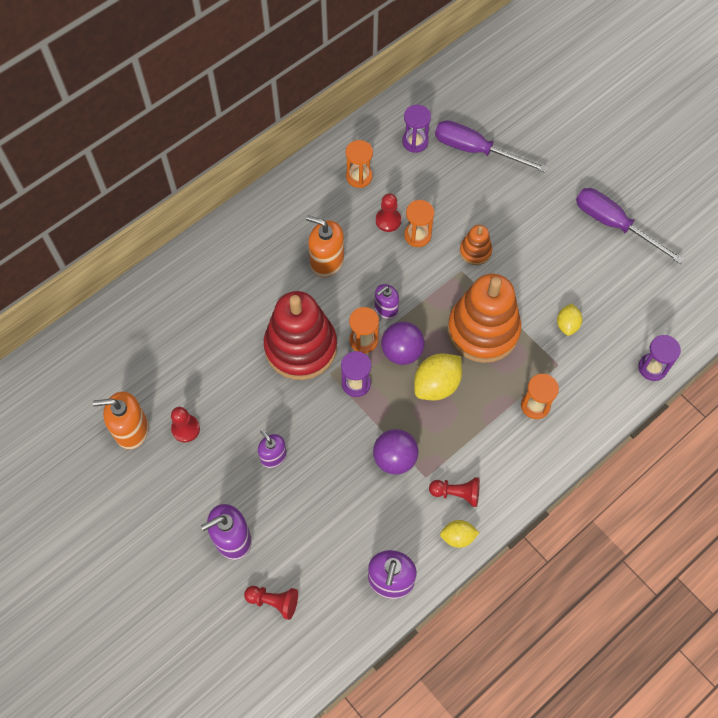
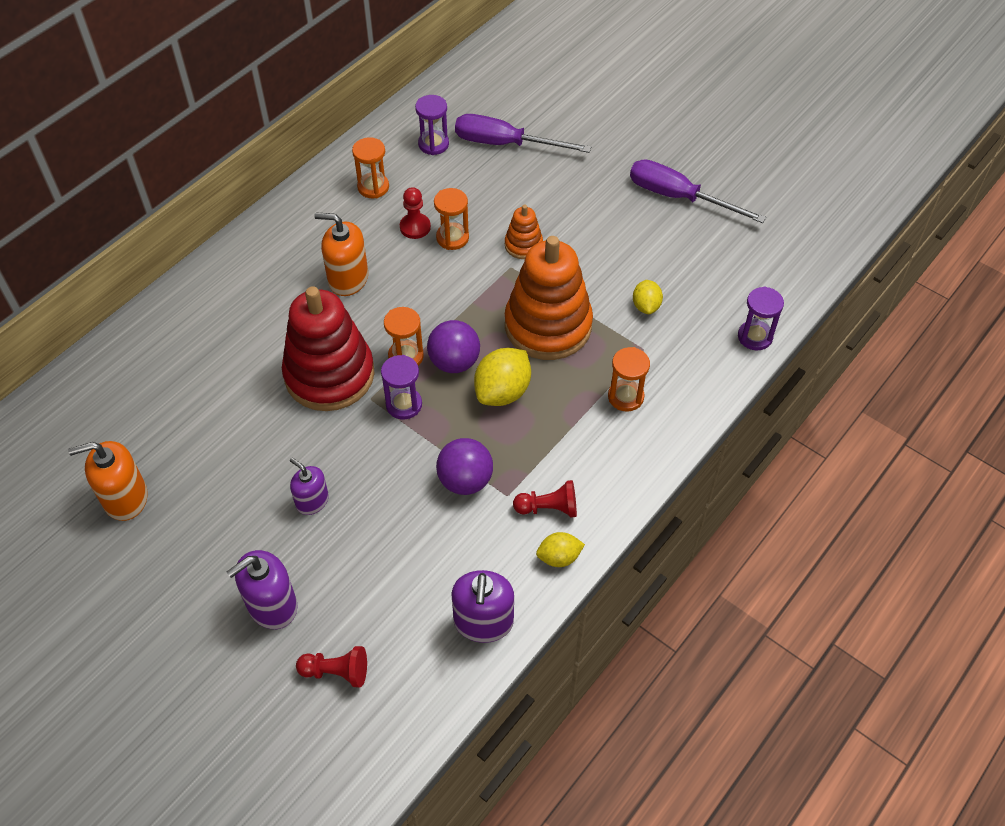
camera: 10 degrees left, 10 degrees down
red pawn [171,407,200,442] -> none
purple soap dispenser [375,284,399,319] -> none

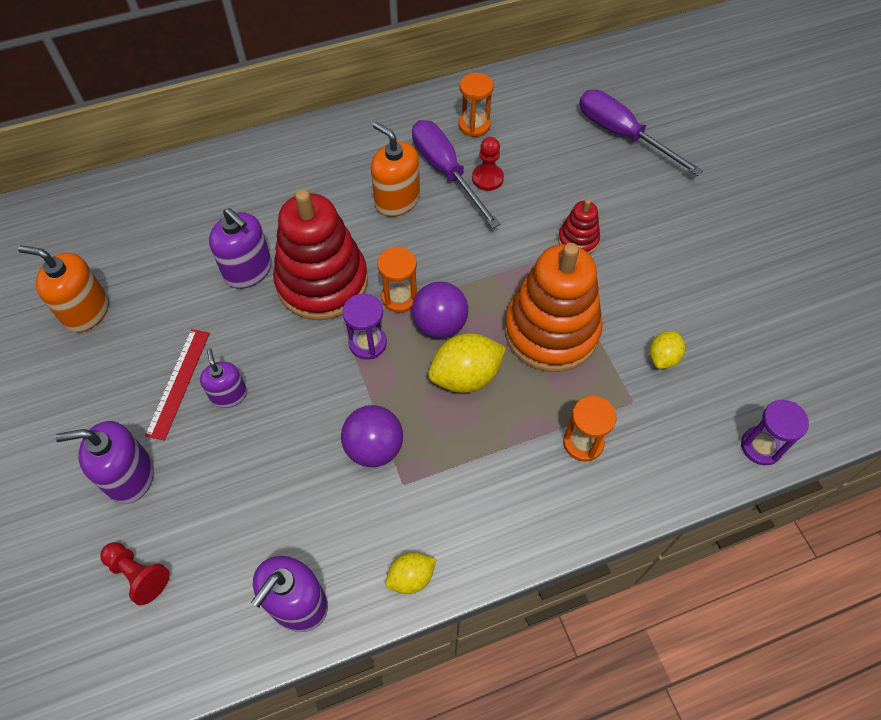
camera: 30 degrees right, 5 degrees up
purple hourglass [415,95,449,155] -> none
orange hourglass [434,188,469,250] -> none
orange stacking toy [505,204,543,259] -> red stacking toy [558,199,600,254]
red pawn [513,480,577,517] -> none
yellow lemon [536,532,585,567] -> yellow lemon turned 45 degrees counterclockwise [385,552,437,594]
purple screwdriver [630,159,766,223] -> purple screwdriver moved to [412,120,500,228]
none -> red ruler [145,329,210,440]
none -> purple soap dispenser [209,208,272,289]

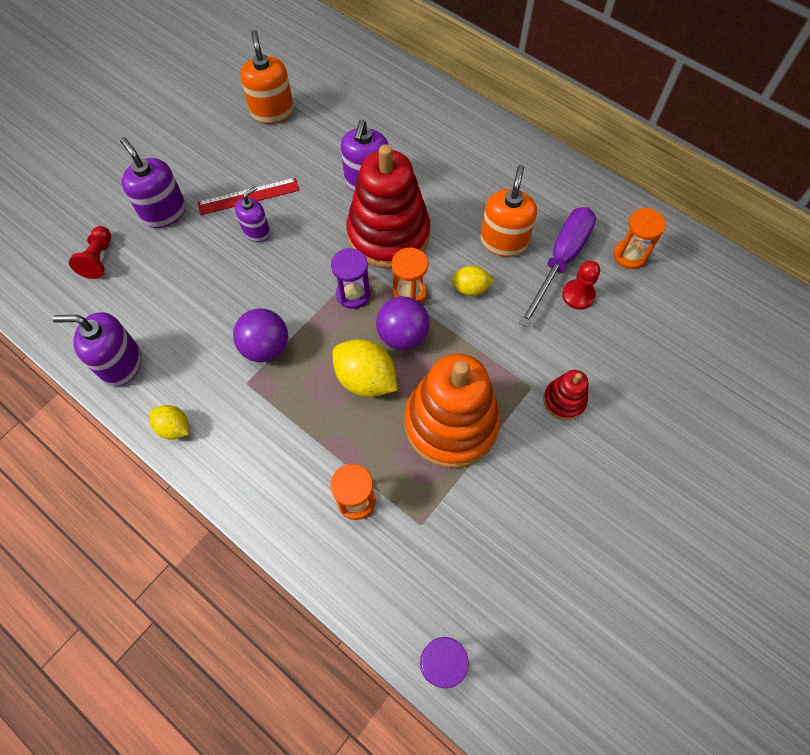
camera: 60 degrees right, 5 degrees up
purple screwdriver [579,90,703,176] -> none
yellow lemon [649,331,685,369] -> yellow lemon moved to [451,266,494,296]

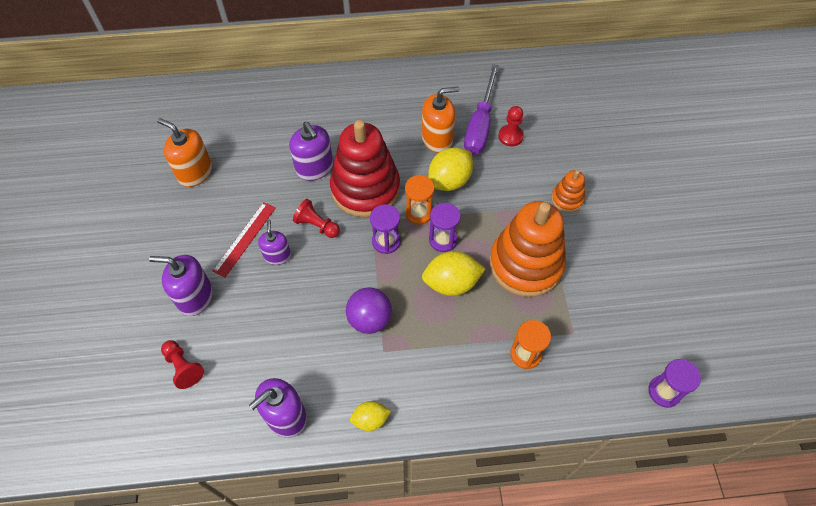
camera: 45 degrees left, 5 degrees down
purple ball [376,296,429,350] -> purple hourglass [429,203,461,252]
yellow lemon [451,266,494,296] -> yellow lemon [428,147,473,191], size x1.69
orange soap dispenser [481,165,537,257] -> orange soap dispenser turned 105 degrees clockwise [422,87,459,153]
purple screwdriver [519,207,596,327] -> purple screwdriver turned 150 degrees counterclockwise [464,64,499,155]
red stacking toy [543,370,588,420] -> orange stacking toy [551,170,585,212]
orange hourglass [614,208,666,269] -> none
none -> red pawn [293,199,340,238]

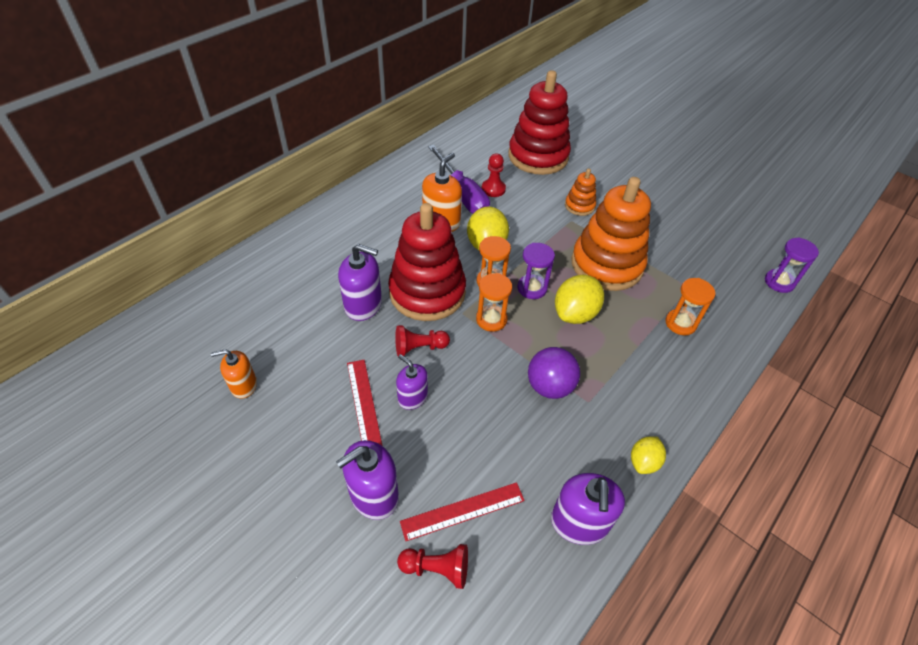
camera: 45 degrees left, 10 degrees down
orange soap dispenser [157,118,212,187] -> orange soap dispenser [211,349,257,399], size x0.65
purple hourglass [370,204,401,254] -> orange hourglass [476,273,512,332]
none -> red ruler [400,482,525,541]
none -> red stacking toy [508,70,571,175]

